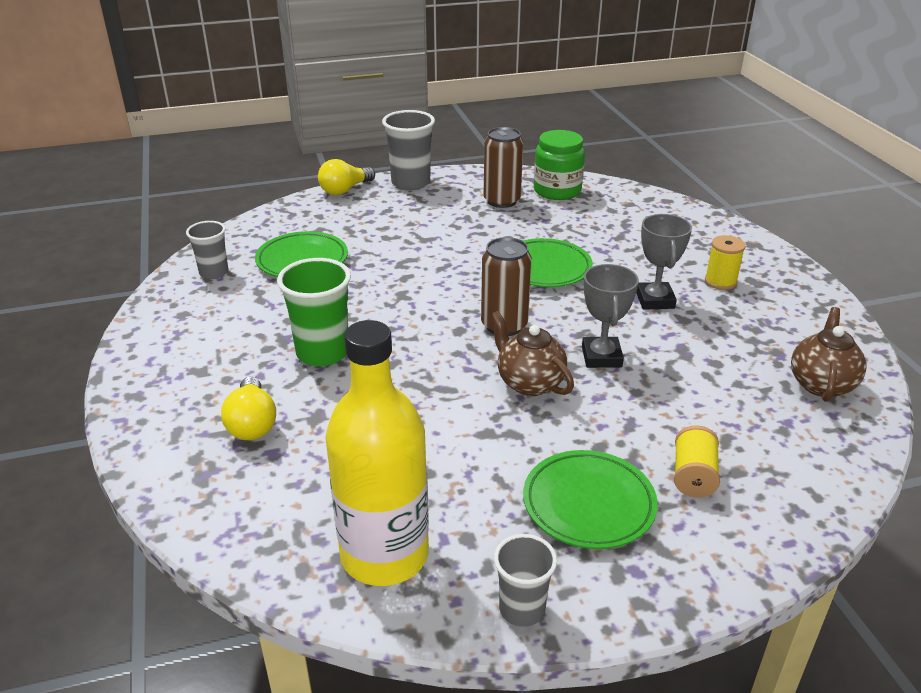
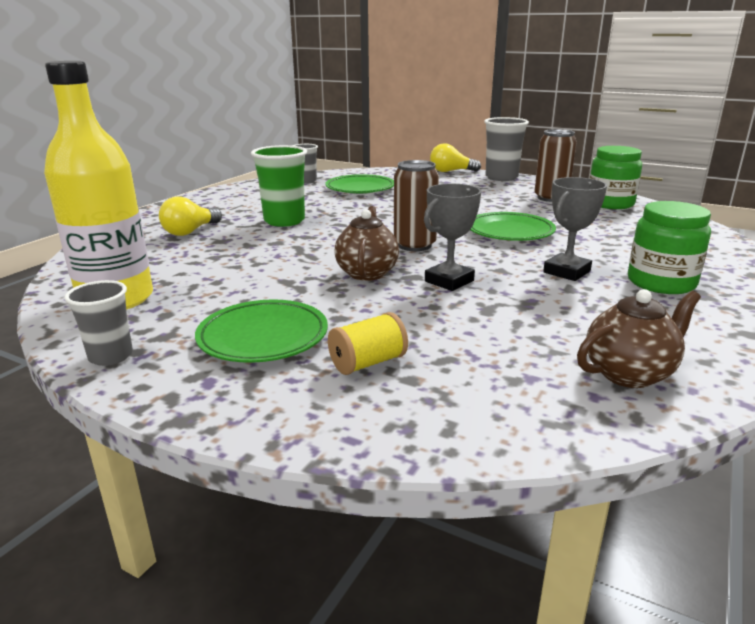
camera: 45 degrees right, 10 degrees down
yellow spool [705,235,746,290] -> green jar [628,201,711,294]

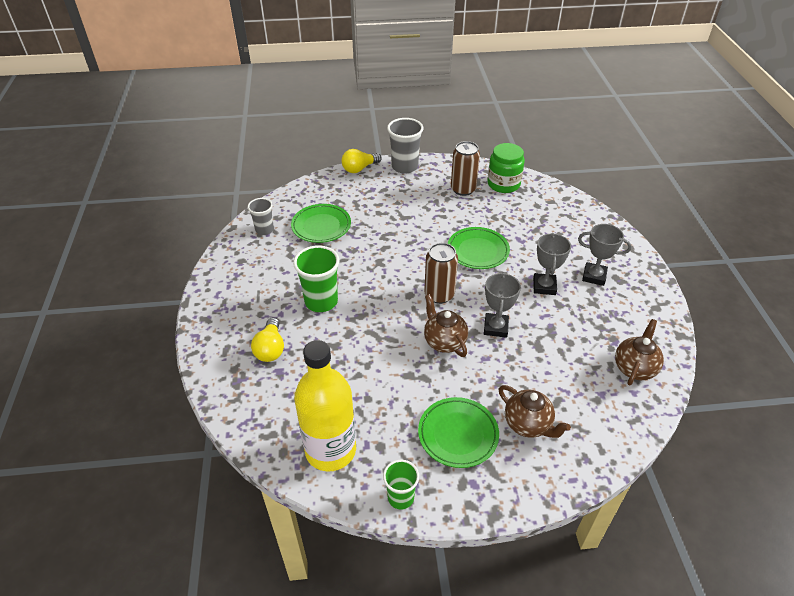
camera: 35 degrees left, 20 degrees up
grey cup [64,280,133,366] -> green cup [383,460,419,509]
yellow spool [328,312,408,375] -> brown teapot [499,385,571,438]
green jar [628,201,711,294] -> grey trophy [578,224,632,286]

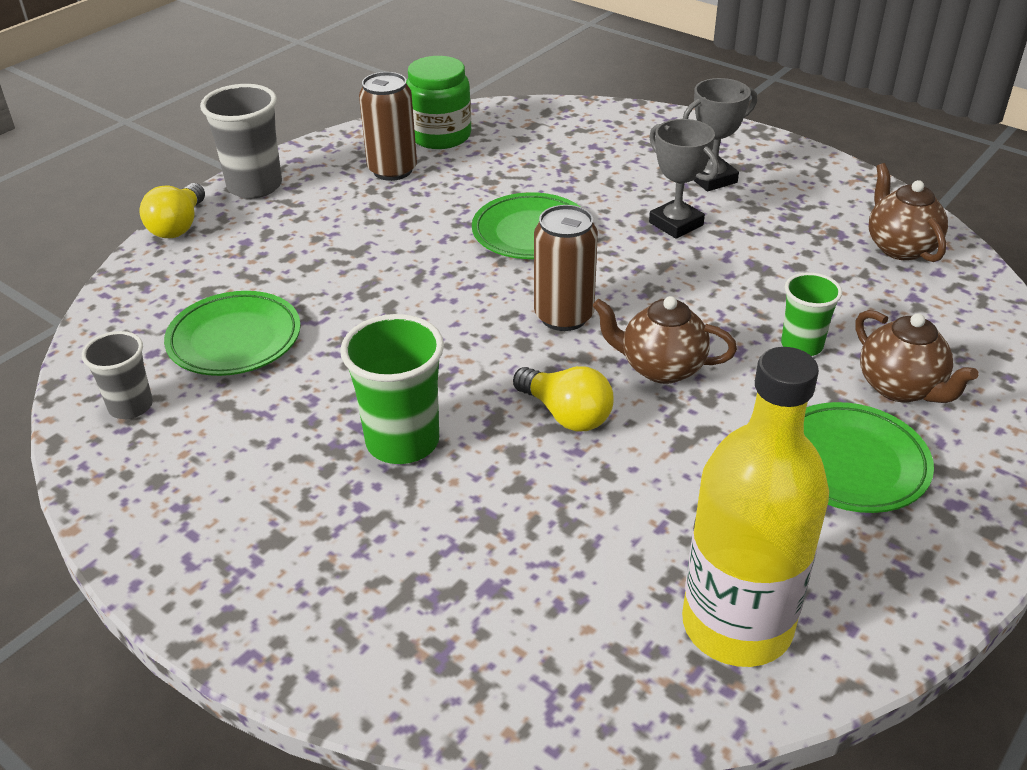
camera: 45 degrees left, 5 degrees down
yellow light bulb [251,317,284,362] -> yellow light bulb moved to [513,366,614,431]
green cup [383,460,419,509] -> green cup moved to [781,272,842,356]
grey trophy [484,272,521,338] -> none
brown teapot [499,385,571,438] -> brown teapot turned 60 degrees clockwise [855,310,979,403]

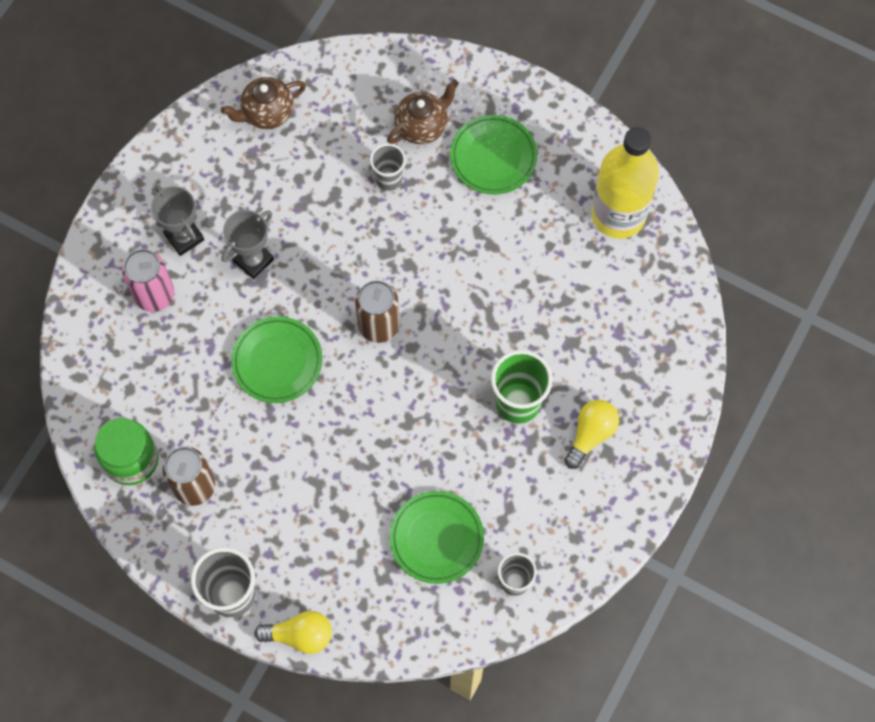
camera: 100 degrees left, 30 degrees up
yellow light bulb [513,366,614,431] -> yellow light bulb moved to [564,400,619,469]
brown teapot [593,296,737,384] -> none
green cup [781,272,842,356] -> grey cup [370,143,406,191]
none -> pink can [122,249,174,312]

